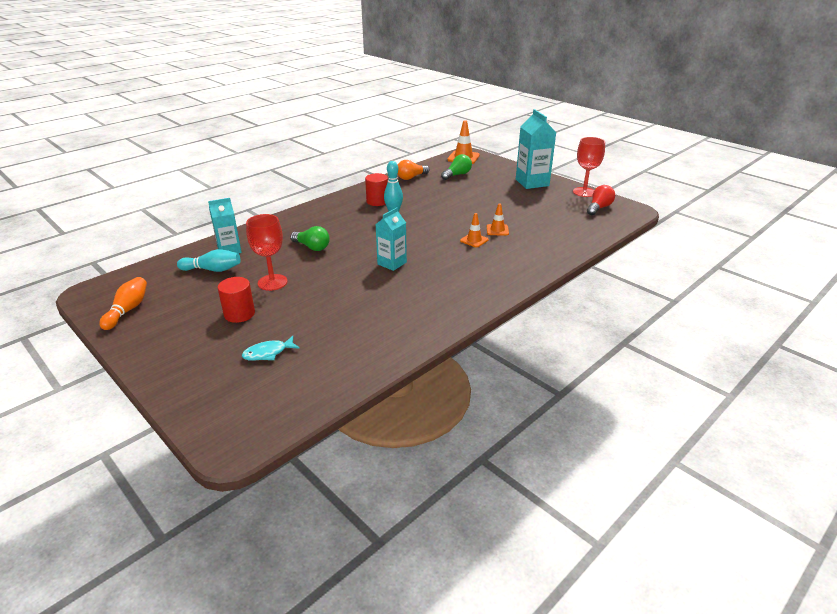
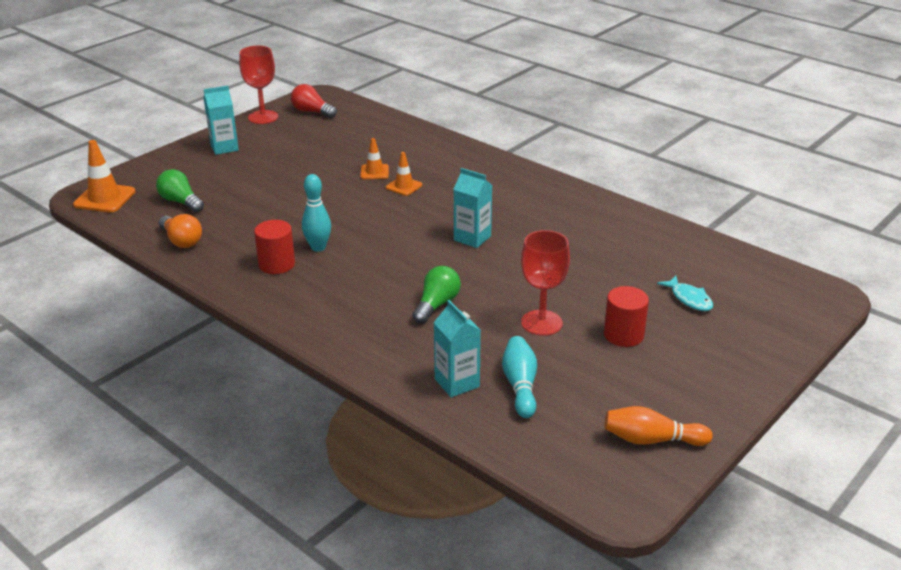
camera: 95 degrees left, 0 degrees up
turquoise carton [516,109,556,189] -> turquoise carton [204,86,239,155], size x0.65

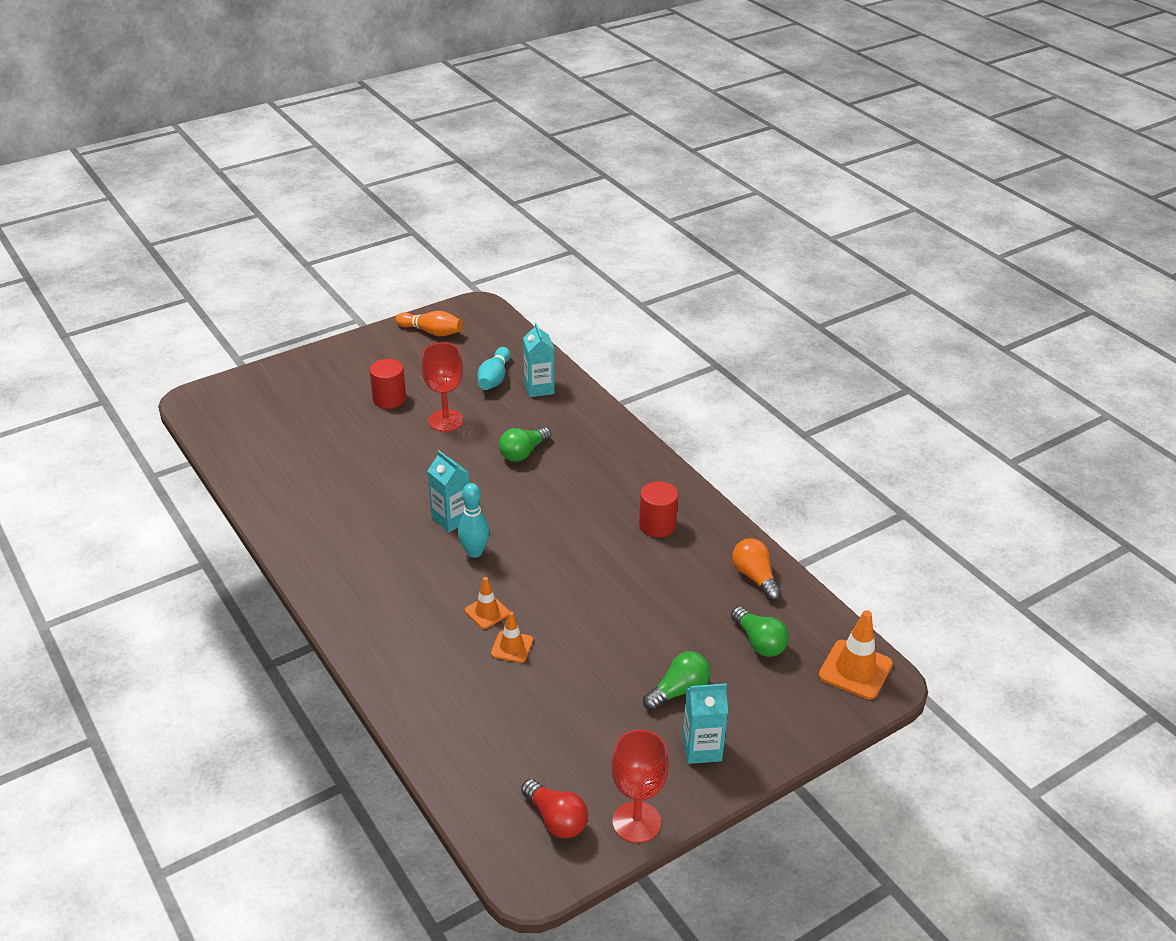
camera: 165 degrees left, 5 degrees up
turquoise bowling pin [302,174,331,252] -> turquoise bowling pin moved to [458,483,490,558]
turquoise fish [657,276,713,311] -> none
none -> green light bulb [643,651,710,711]

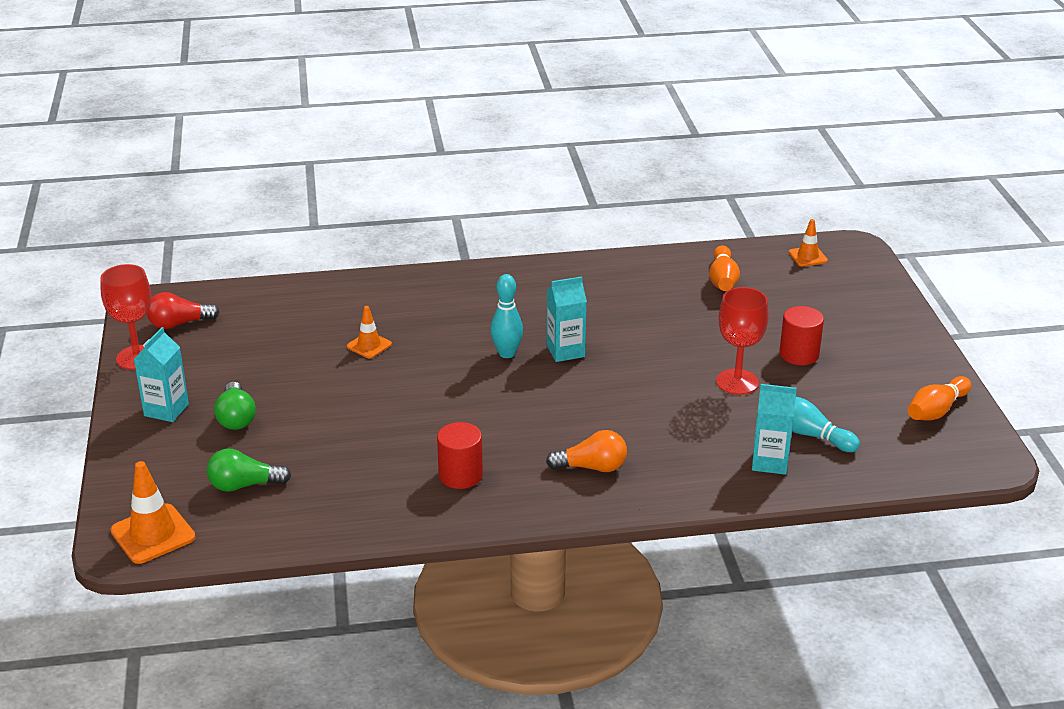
camera: 115 degrees right, 5 degrees down
orange traffic cone [464,577,510,629] -> orange traffic cone moved to [788,219,828,267]
green light bulb [499,427,551,462] -> none
orange light bulb [732,538,782,601] -> orange light bulb moved to [546,430,627,472]
none -> orange bowling pin [709,245,740,291]

